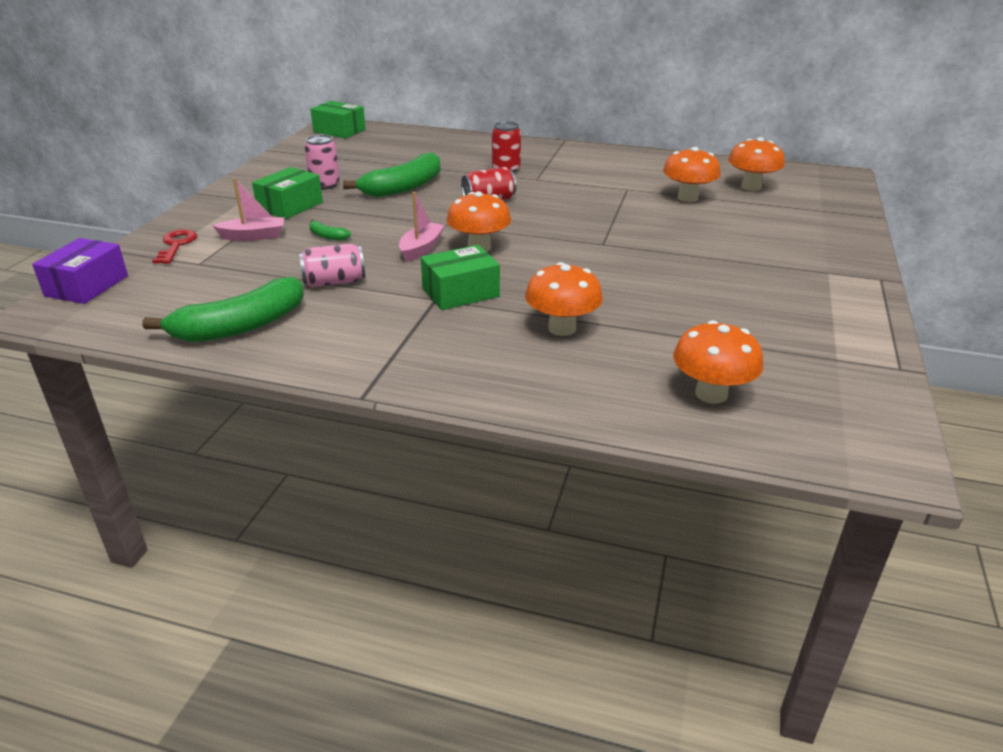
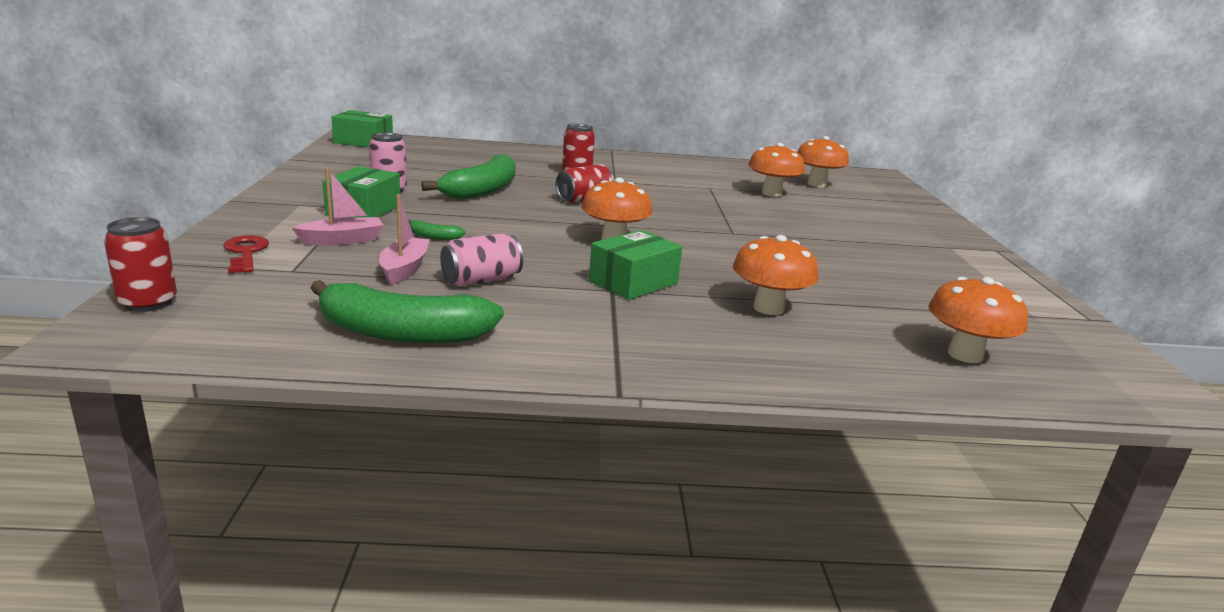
camera: 20 degrees left, 10 degrees down
purple box [32,238,128,304] -> red can [104,217,177,312]
green banana [142,277,304,342] -> green banana turned 60 degrees clockwise [311,280,504,343]
pink boat [399,192,445,262] -> pink boat moved to [379,194,430,285]

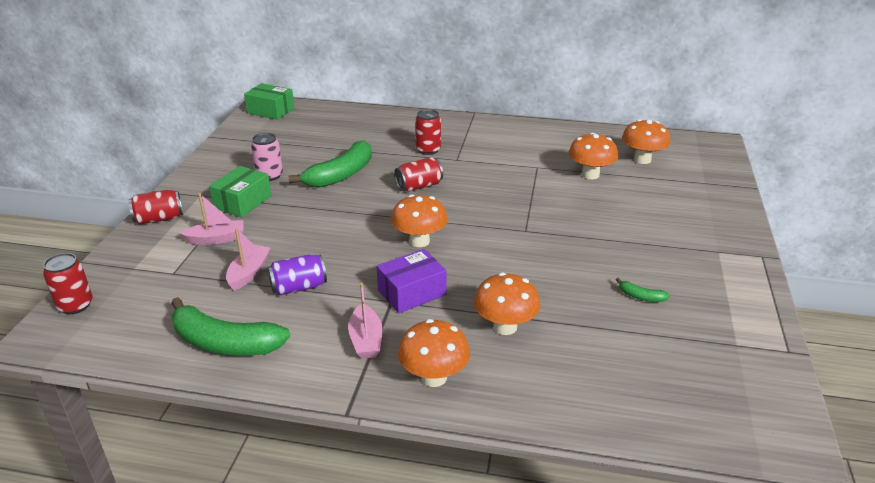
camera: 15 degrees right, 10 degrees up
red key [224,235,269,273] -> none
green banana [408,220,466,240] -> green banana moved to [616,278,670,302]
pink can [440,233,523,287] -> purple can [268,254,327,295]
green box [589,230,682,300] -> purple box [377,249,447,313]
orange mushroom [928,277,1028,363] -> orange mushroom moved to [398,319,470,387]
none -> red can [129,189,183,224]
none -> pink boat [348,283,382,359]

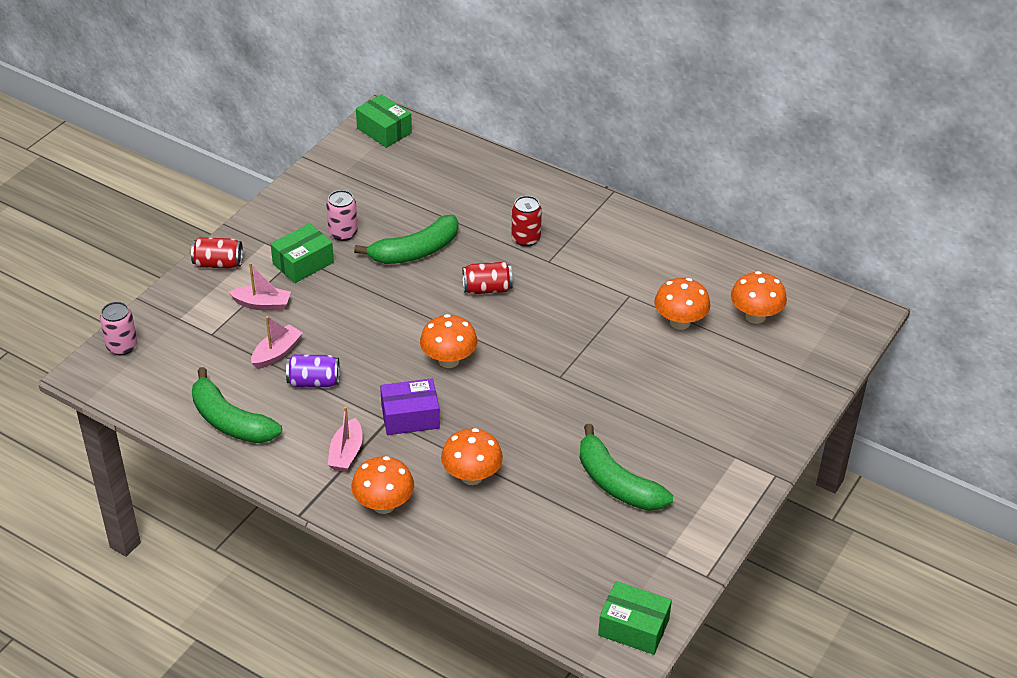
camera: 20 degrees right, 10 degrees up
red can [43,253,93,314] -> pink can [100,302,138,355]
green banana [616,278,670,302] -> green banana [580,424,673,511], size x2.37
none -> green box [598,581,672,655]

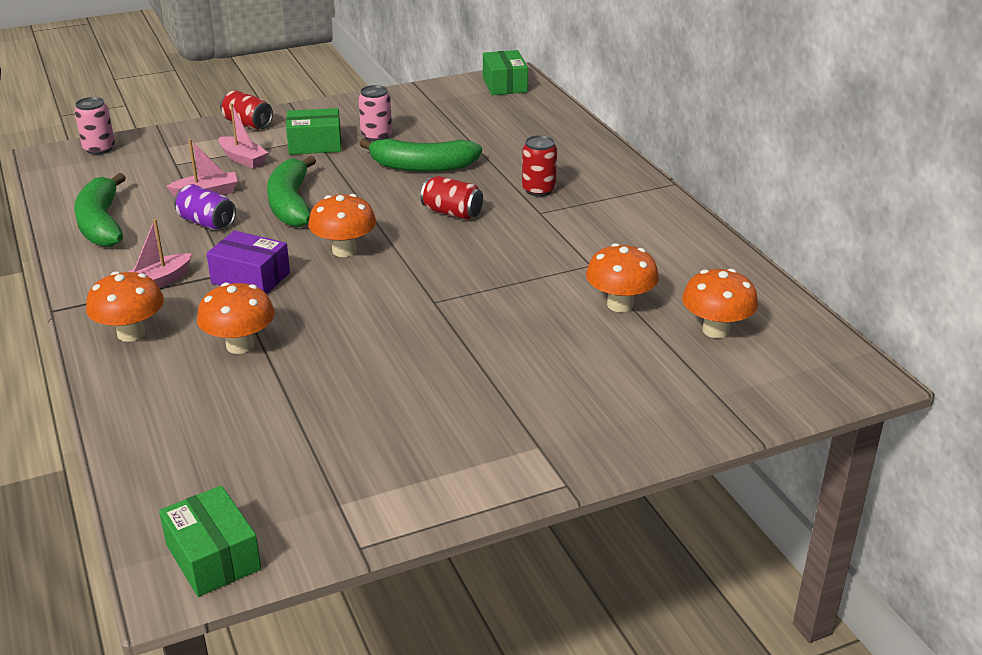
camera: 35 degrees right, 10 degrees down
green banana [580,424,673,511] -> green banana moved to [267,156,316,227]

